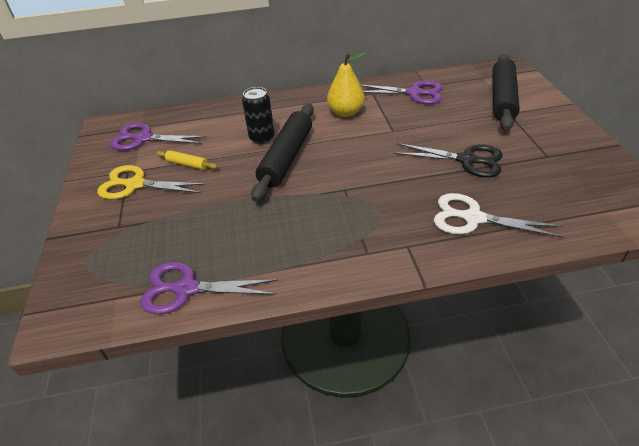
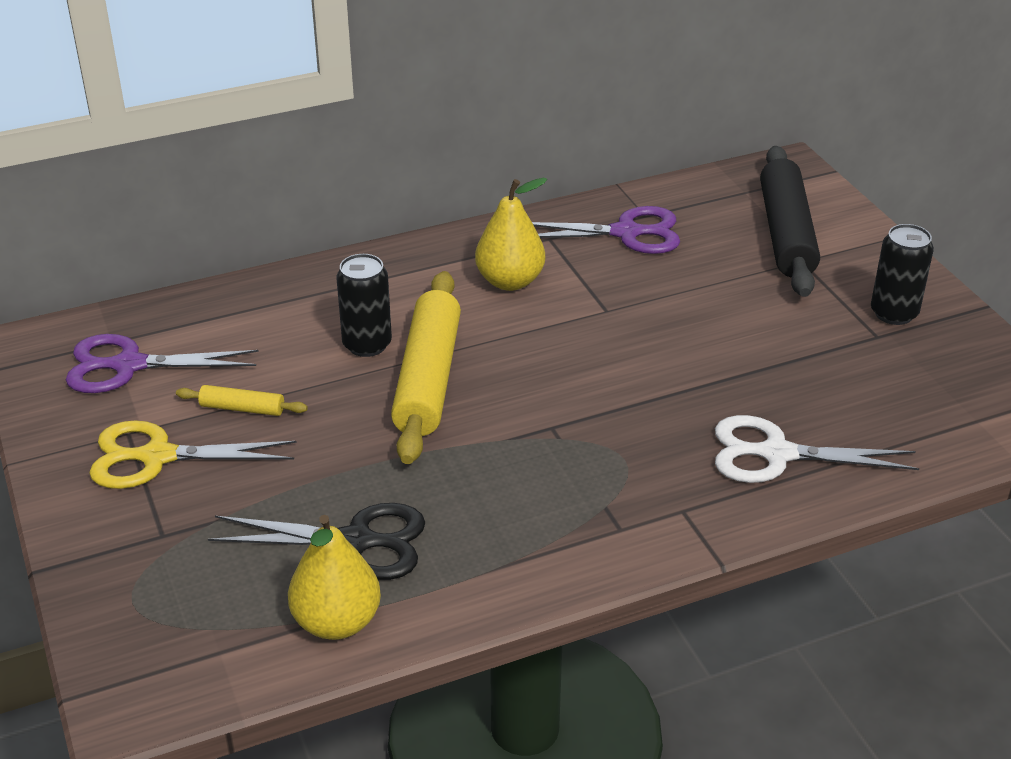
camera: 15 degrees left, 5 degrees down
purple scissors [140,262,278,314] -> yellow pear [288,515,381,640]
black rolling pin [251,104,314,202] -> yellow rolling pin [391,271,461,464]
black scissors [394,143,503,178] -> black scissors moved to [208,503,425,580]
none -> black can [871,224,934,325]

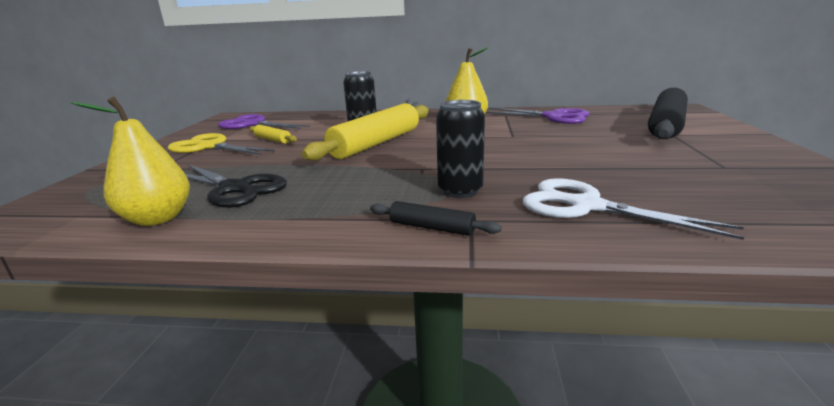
camera: 30 degrees right, 15 degrees down
black can [871,224,934,325] -> black can moved to [436,100,485,198]
none -> black rolling pin [370,201,502,236]

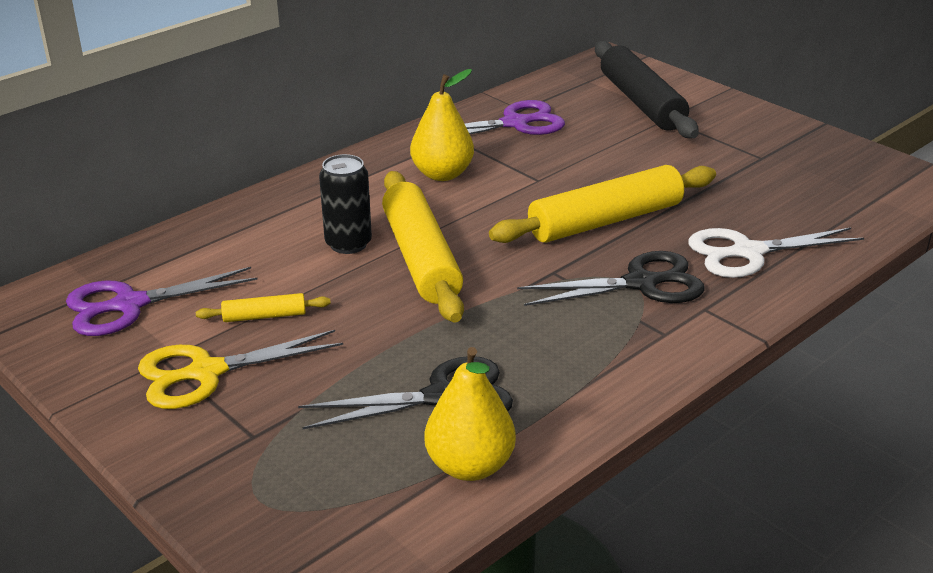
camera: 50 degrees left, 10 degrees up
black rolling pin [370,201,502,236] -> none
black can [436,100,485,198] -> black scissors [517,251,704,306]
none -> yellow rolling pin [489,165,716,243]

